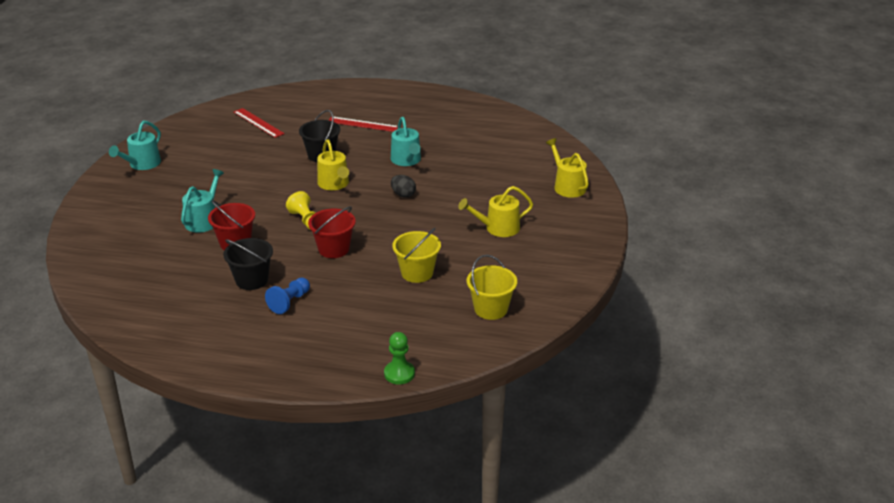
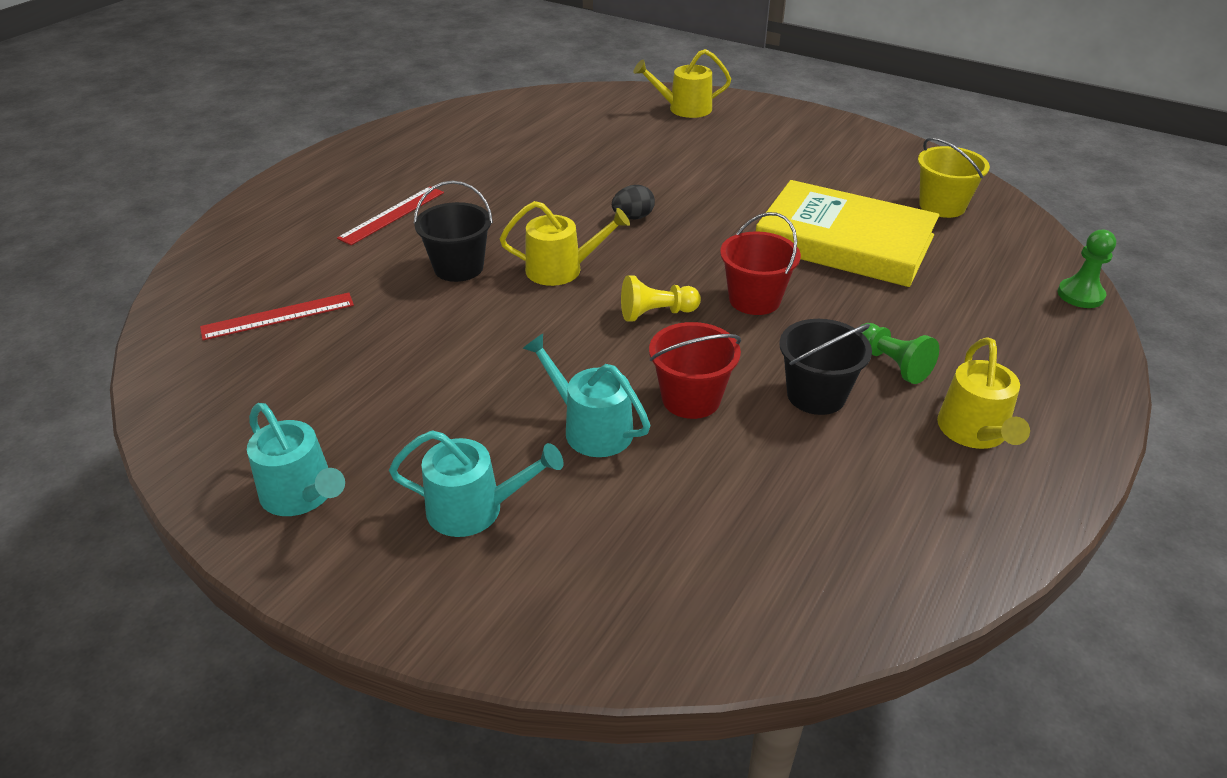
camera: 70 degrees left, 5 degrees up
blue pawn [265,278,310,314] -> green pawn [860,323,939,384]
turquoise watering can [391,117,421,166] -> turquoise watering can moved to [389,430,563,537]
yellow bucket [392,228,441,283] -> yellow book [756,180,939,287]
yellow watering can [458,186,533,237] -> yellow watering can moved to [937,337,1030,449]

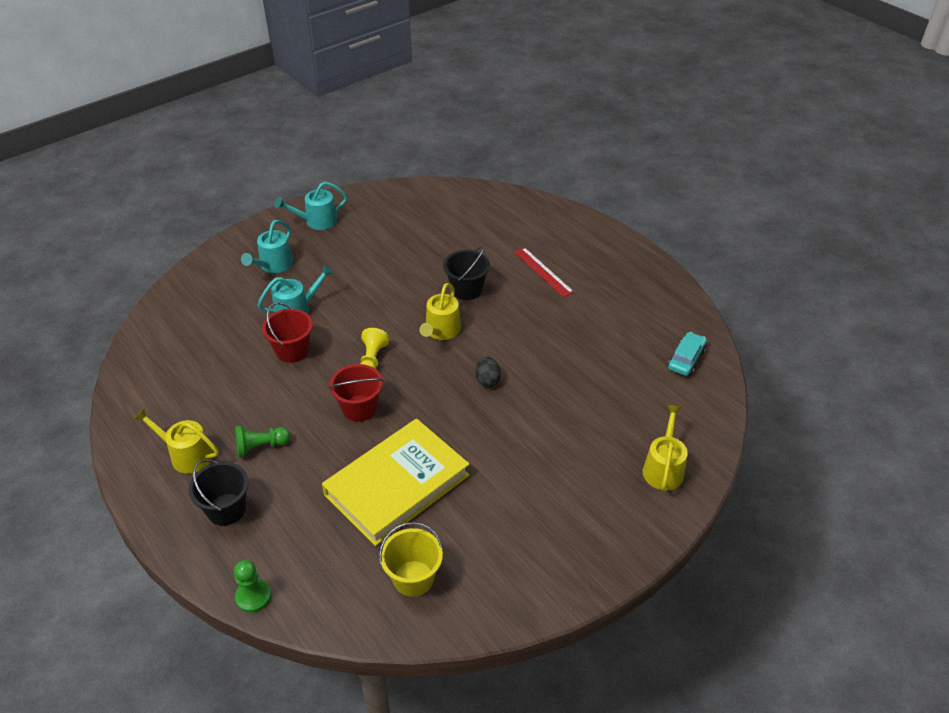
camera: 110 degrees right, 5 degrees up
red ruler [200,293,354,340] -> none
black bucket [780,319,872,415] -> black bucket moved to [188,459,249,526]
none -> turquoise car [668,332,707,376]

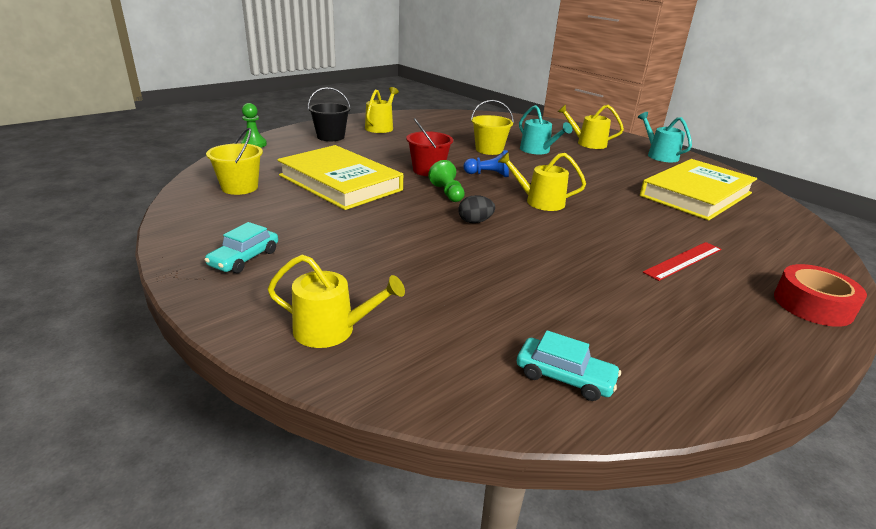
camera: 85 degrees right, 15 degrees down
green pawn [235,426,290,457] -> green pawn moved to [428,160,465,202]
turquoise watering can [241,220,293,273] -> yellow watering can [558,104,624,149]
red bucket [262,302,313,363] -> yellow bucket [471,100,514,155]
yellow pawn [360,328,390,369] -> blue pawn [463,150,509,177]
black bucket [443,246,490,300] -> none
none -> turquoise car [204,222,278,273]
none -> yellow book [640,159,757,220]
none -> red tape [774,264,867,327]

